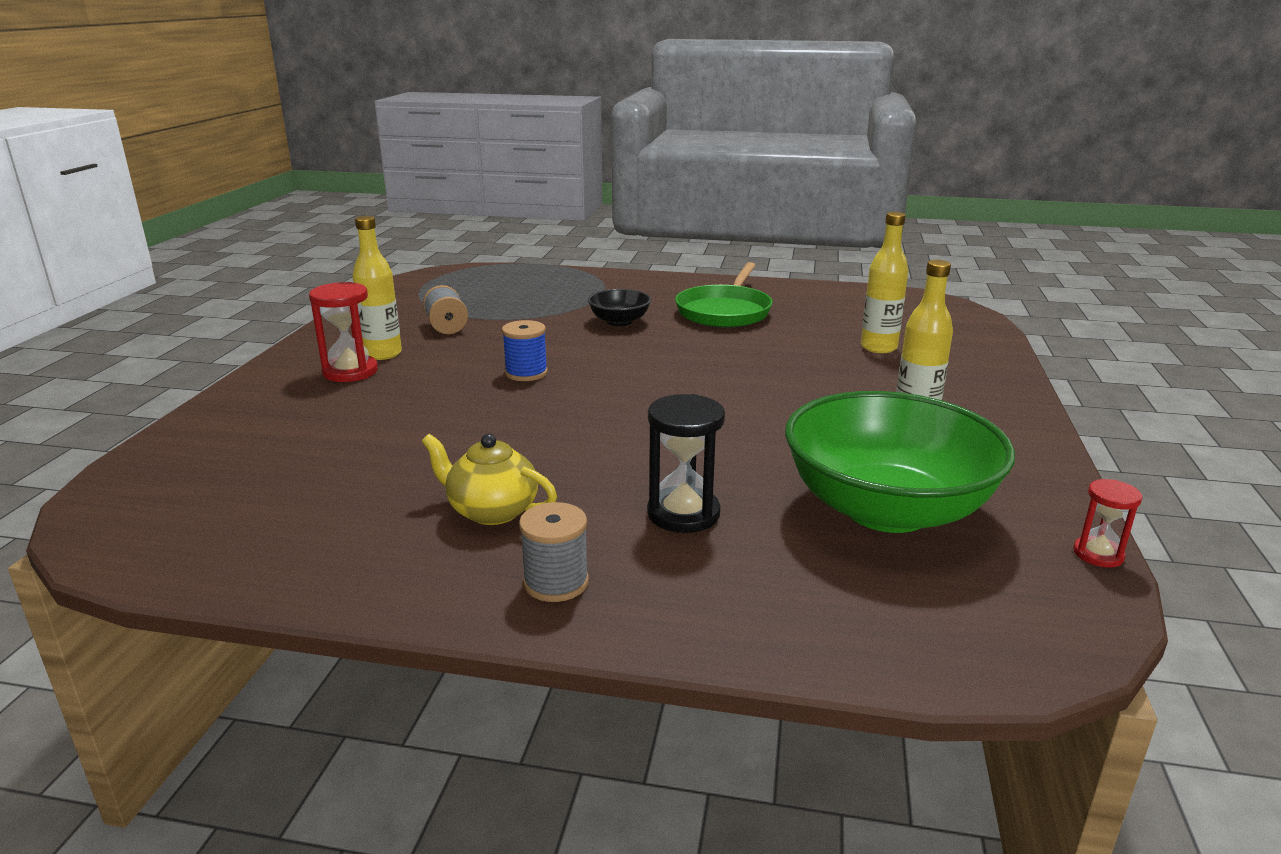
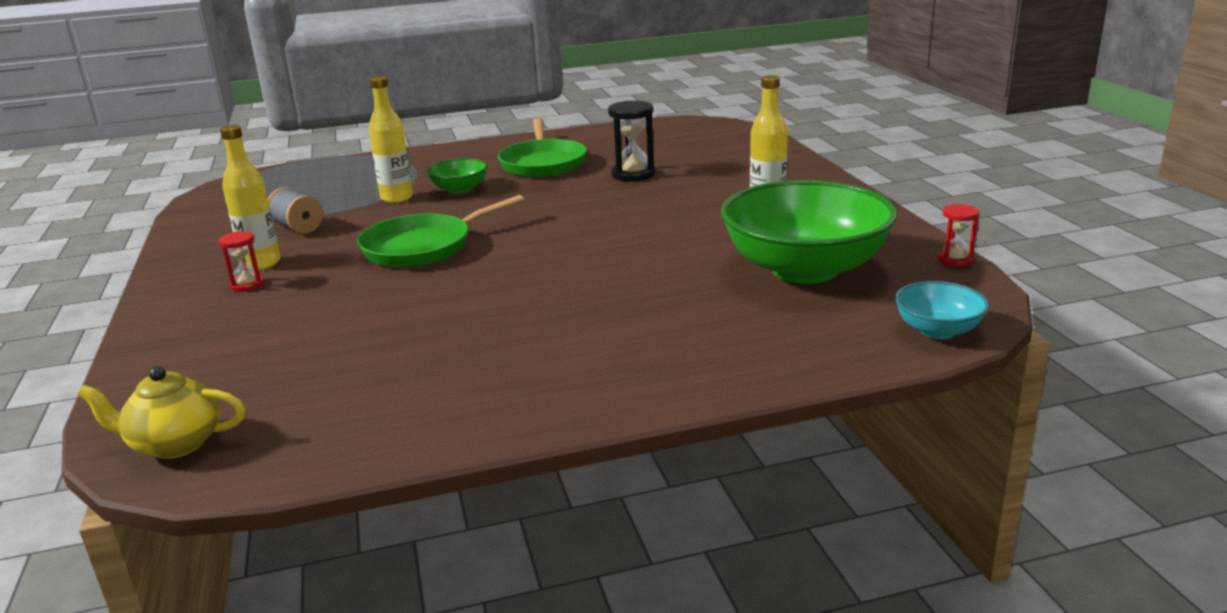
camera: 25 degrees left, 0 degrees up
red hourglass [309,282,378,382] -> red hourglass [219,231,264,292], size x0.60
yellow teapot [422,434,557,525] -> yellow teapot moved to [78,366,246,459]
blue spool [502,320,548,381] -> green pan [357,195,524,268]
grey spool [519,502,589,602] -> none
black bowl [588,289,651,326] -> green bowl [427,158,487,194]
black hourglass [647,394,725,533] -> black hourglass moved to [608,101,655,181]
yellow bottle [861,212,908,353] -> yellow bottle moved to [369,76,413,203]
none -> turquoise bowl [895,281,989,339]

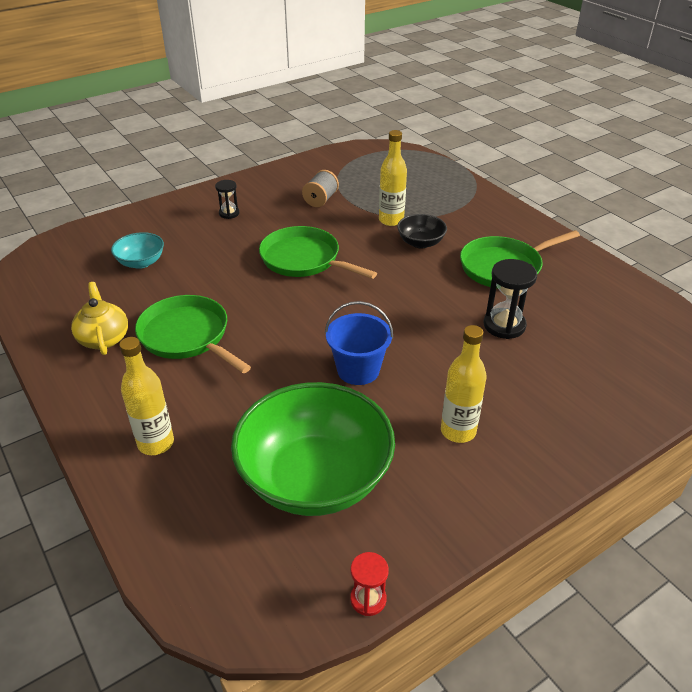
camera: 70 degrees right, 15 degrees up
yellow teapot [78,366,246,459] -> yellow teapot moved to [71,282,128,355]
red hourglass [219,231,264,292] -> black hourglass [215,180,239,219]
yellow bottle [220,125,281,270] -> yellow bottle moved to [119,337,174,455]
green bowl [427,158,487,194] -> black bowl [397,214,447,248]
turquoise bowl [895,281,989,339] -> turquoise bowl moved to [111,232,164,269]
none -> green pan [135,295,251,373]
none -> blue bucket [325,301,393,385]

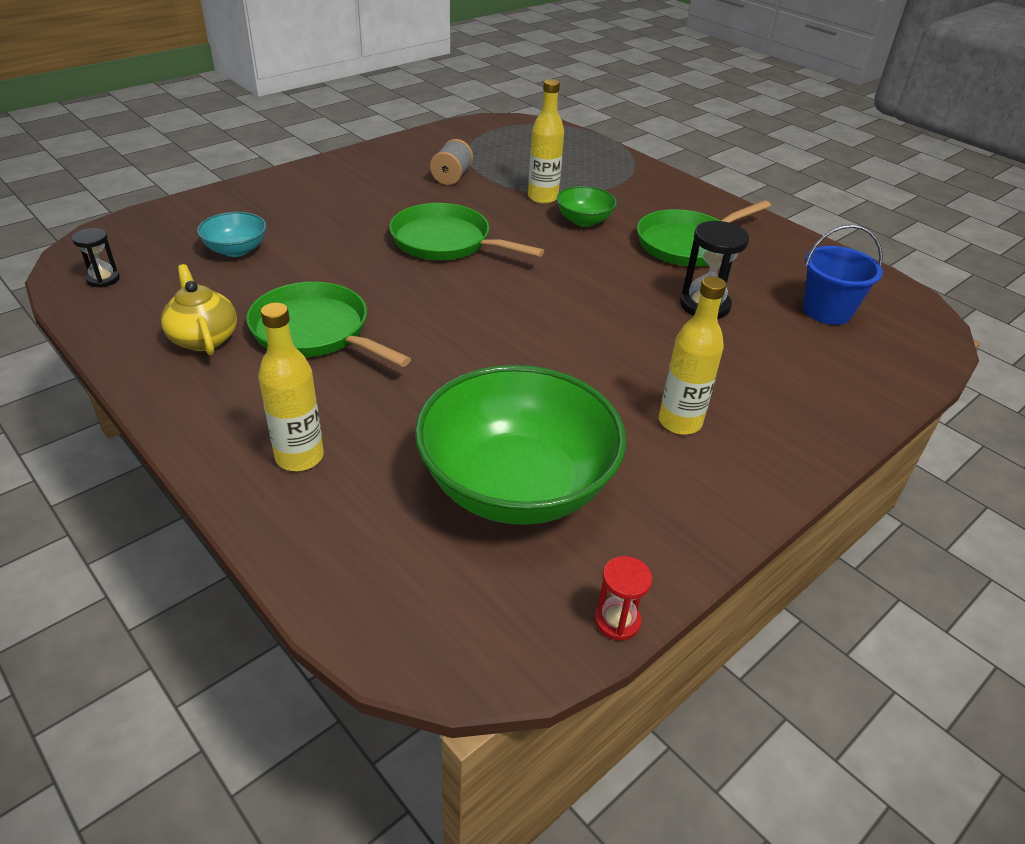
camera: 10 degrees left, 0 degrees up
black hourglass [215,180,239,219] -> black hourglass moved to [72,228,120,288]
blue bucket [325,301,393,385] -> blue bucket moved to [803,225,883,325]
black bowl [397,214,447,248] -> green bowl [556,186,617,227]

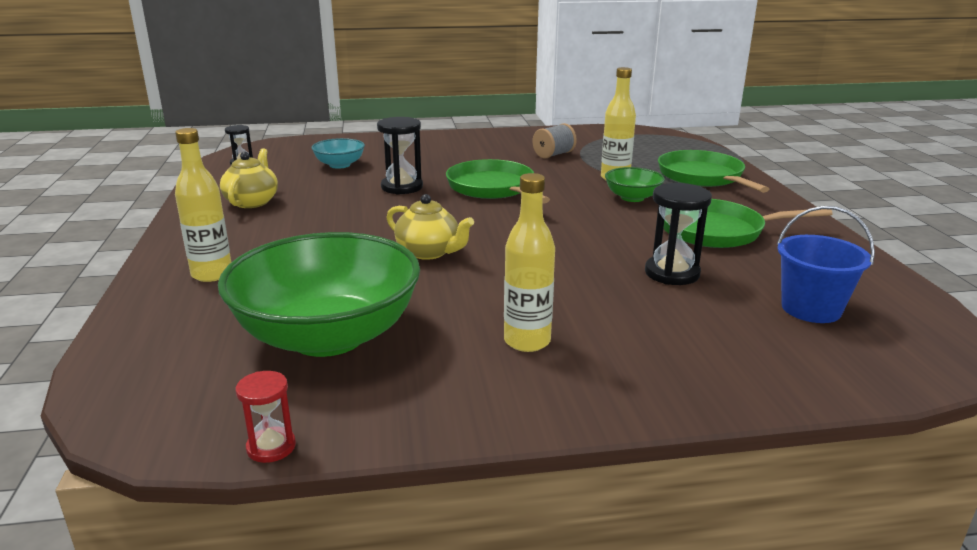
camera: 35 degrees right, 15 degrees down
green pan [246,282,411,367] -> green pan moved to [658,150,769,193]
none -> black hourglass [377,117,423,194]
none -> yellow teapot [386,194,474,260]

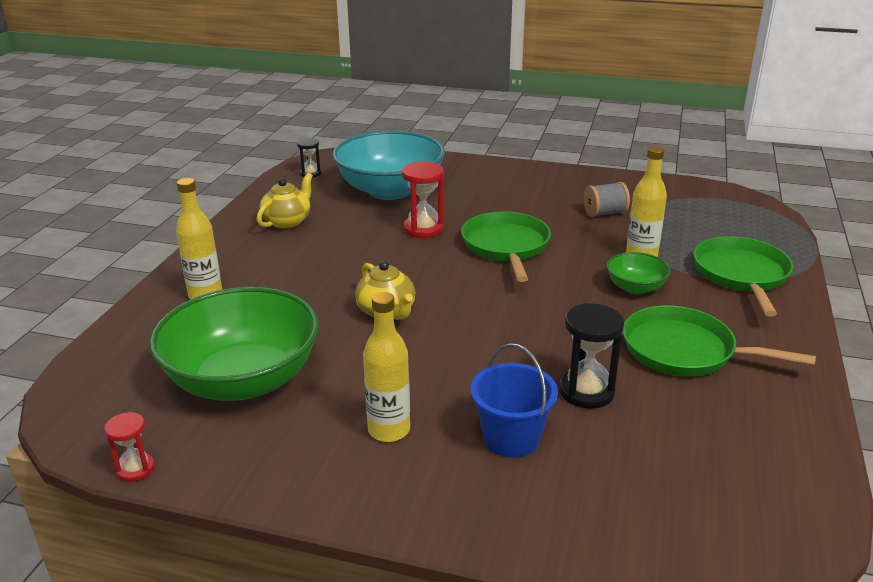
camera: 25 degrees right, 5 degrees up
turquoise bowl [311,138,365,169] -> turquoise bowl [333,131,445,200], size x2.19
black hourglass [377,117,423,194] -> red hourglass [402,161,444,238]
blue bucket [777,206,875,323] -> blue bucket moved to [470,343,558,458]

